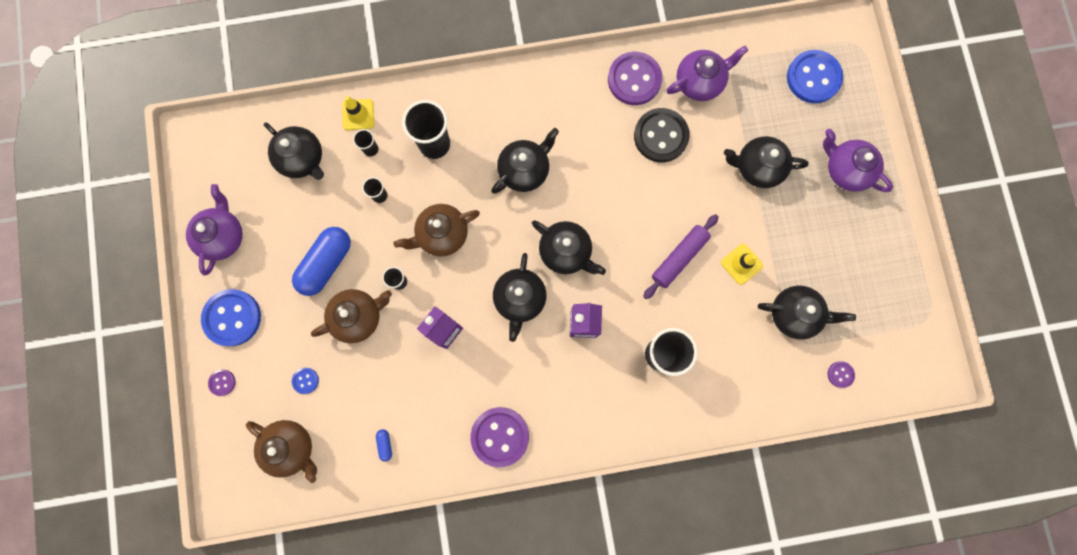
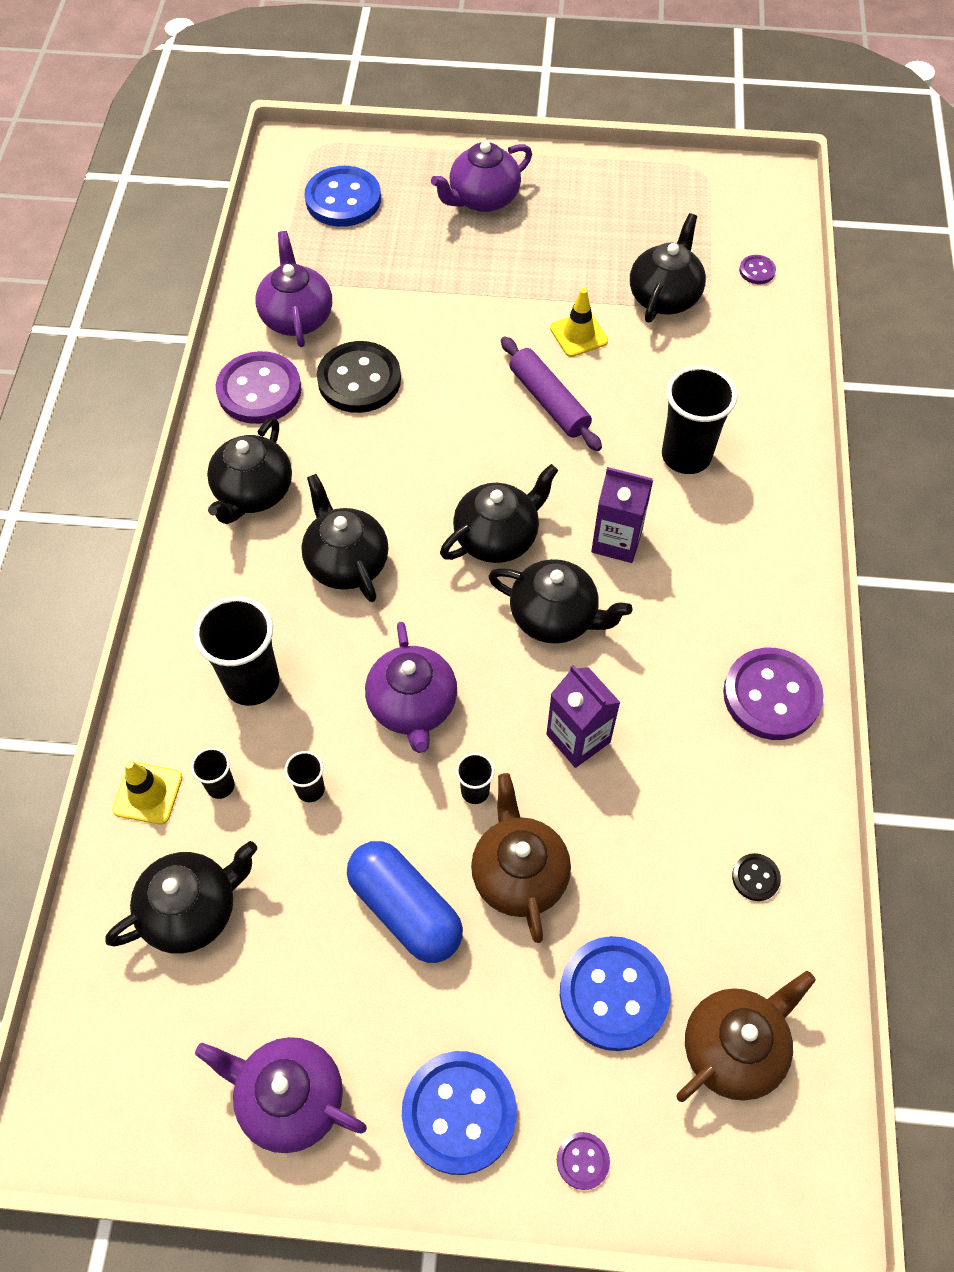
camera: 75 degrees left, 20 degrees down
blue button [292,368,319,394] -> blue button [560,936,671,1051], size x2.21
blue capsule [376,429,392,462] -> black button [732,853,781,901]
brown teapot [394,204,480,257] -> purple teapot [365,622,457,753]
black teapot [724,136,809,188] -> black teapot moved to [207,417,292,524]

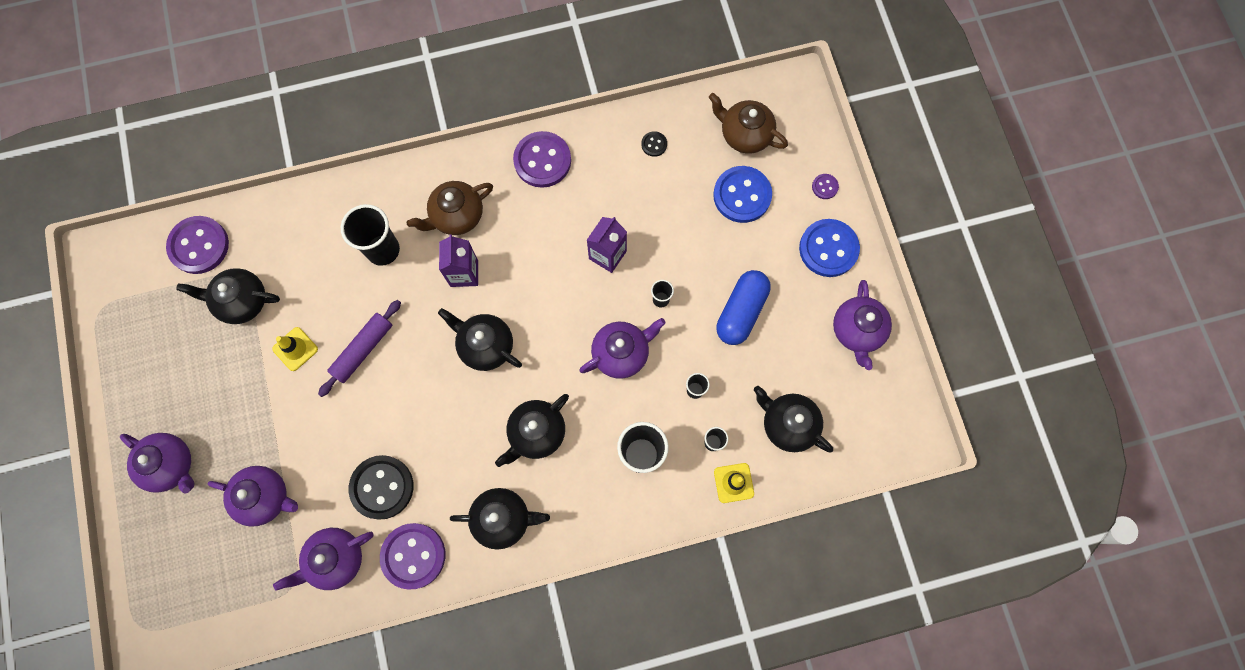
camera: 110 degrees left, 15 degrees up
blue button [304,166,381,227] -> none
brown teapot [471,773,571,943] -> brown teapot moved to [407,181,493,235]
black teapot [488,559,632,644] -> none
purple button [739,255,776,284] -> purple button [166,216,229,274], size x2.21
none -> purple teapot [208,466,298,527]

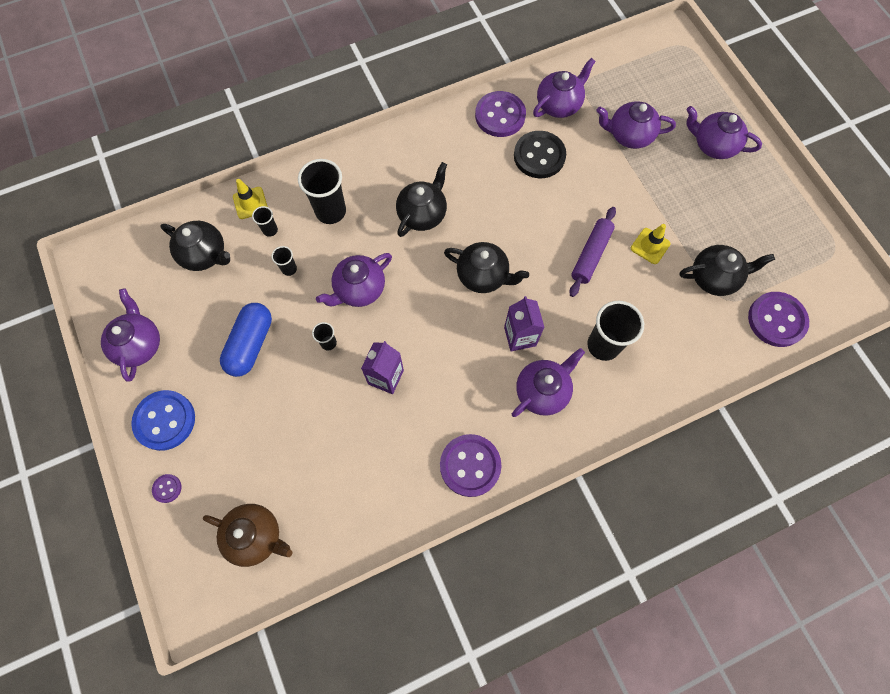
camera: 170 degrees right, 5 degrees down
brown teapot [407,181,493,235] -> purple teapot [512,348,585,417]
black teapot [450,488,550,550] -> none
black button [641,131,667,157] -> none
blue button [713,166,772,223] -> none

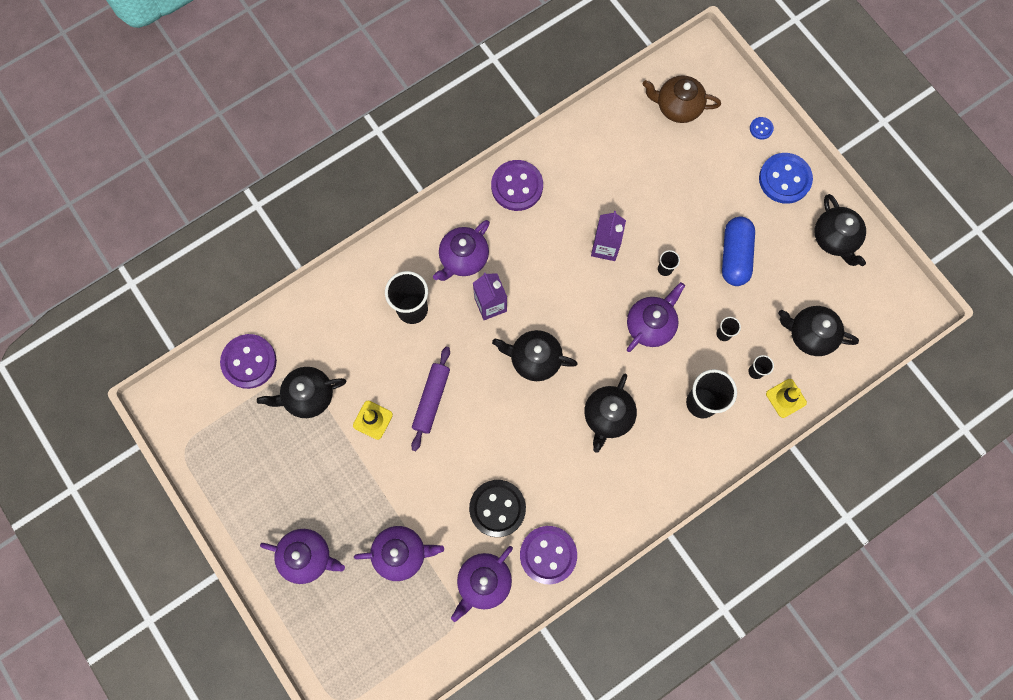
camera: 170 degrees right, 5 degrees up
purple teapot [101,288,160,382] -> black teapot [815,194,866,266]
purple button [152,474,181,503] -> blue button [750,117,774,140]

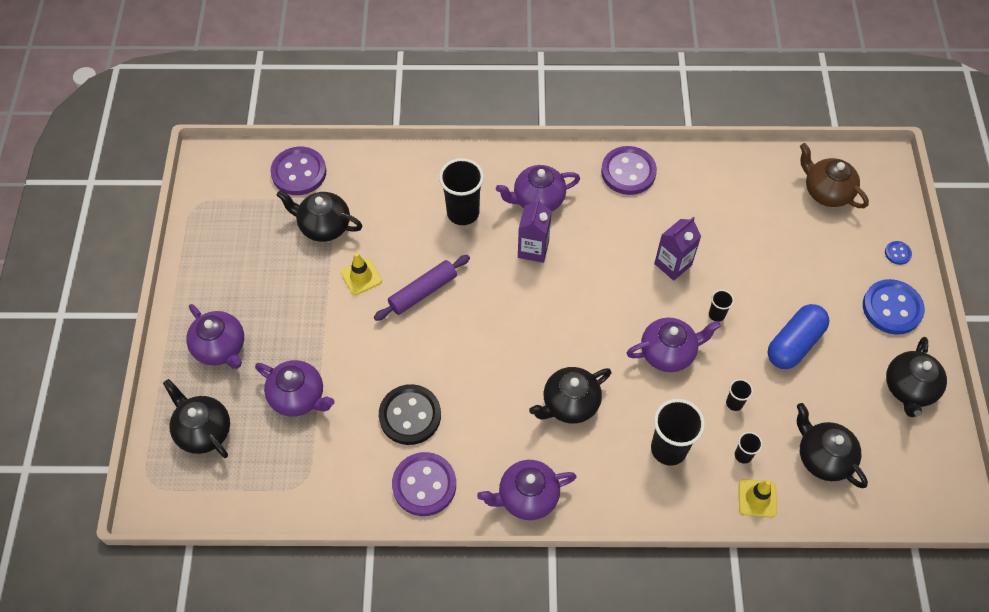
camera: 35 degrees right, 15 degrees down
purple teapot [451,546,513,622] -> purple teapot moved to [477,460,577,520]
black teapot [492,330,578,381] -> black teapot moved to [163,379,230,458]

